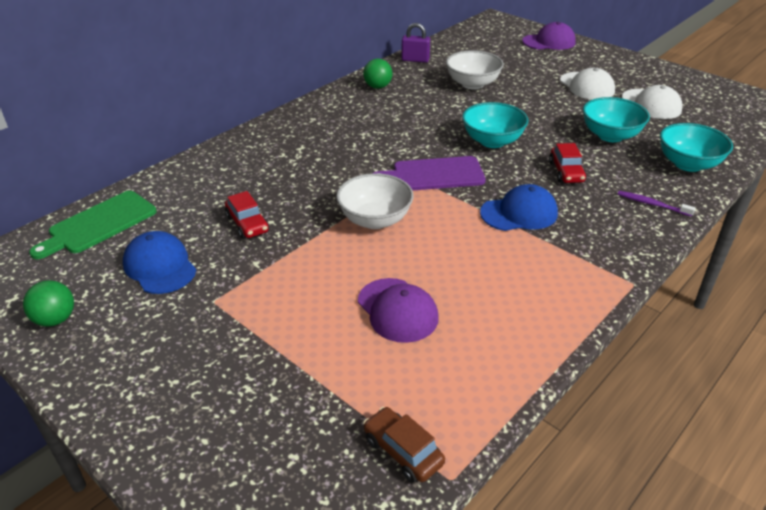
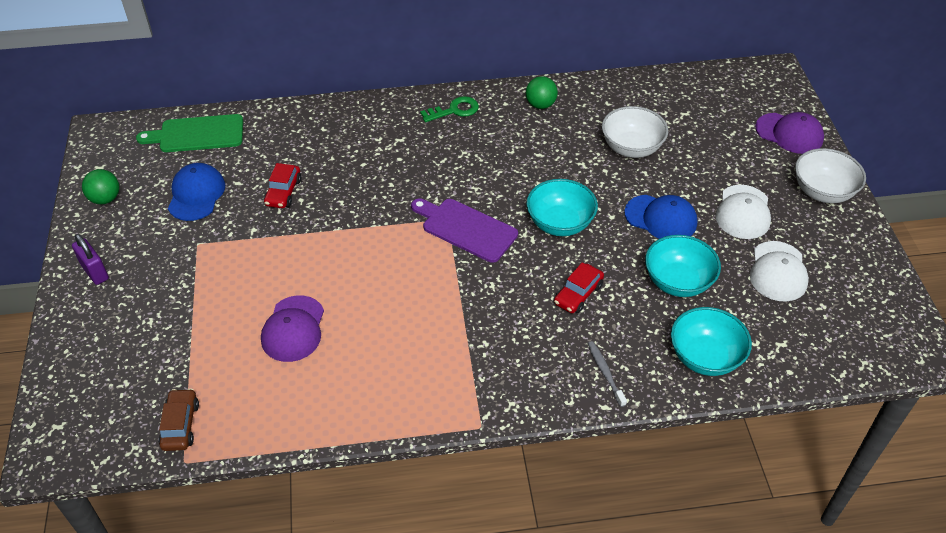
camera: 40 degrees right, 10 degrees up
white bowl [336,173,414,229] -> white bowl moved to [795,148,866,203]
purple padlock [401,23,430,63] -> purple padlock moved to [72,234,109,285]
blue cap [480,184,558,231] -> blue cap moved to [625,195,698,239]
purple toothbrush [617,191,696,217] -> grey toothbrush [587,341,627,407]
none -> green key [420,96,479,122]

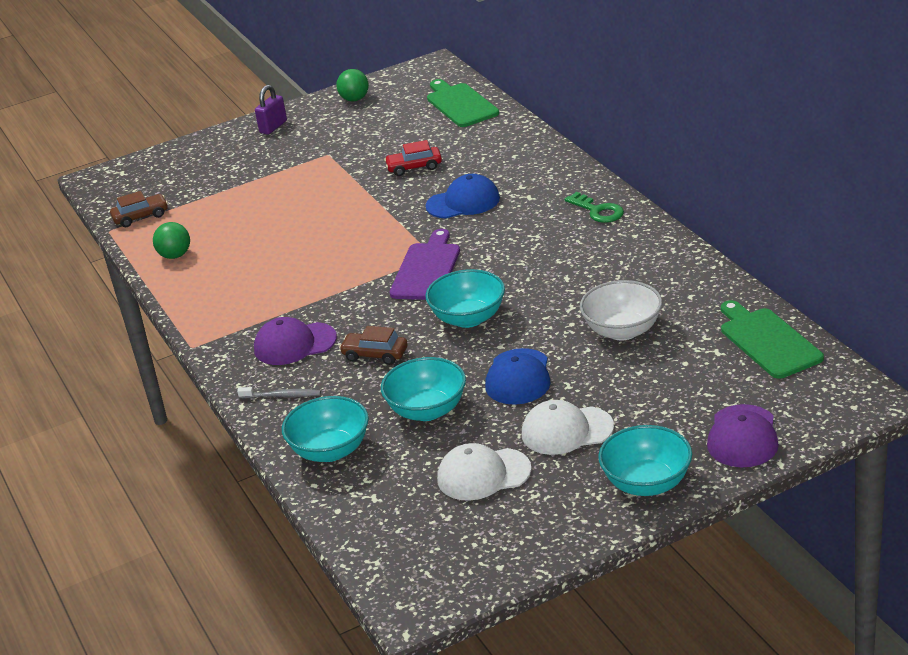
camera: 75 degrees right, 15 degrees down
blue cap [168,163,225,221] -> blue cap moved to [425,174,500,218]
purple cap [261,295,324,362] -> purple cap moved to [254,317,337,365]
green ball [526,76,558,109] -> green ball moved to [153,222,190,259]
red car [554,262,604,313] -> brown car [339,326,408,365]
grey toothbrush [587,341,627,407] -> grey toothbrush turned 45 degrees clockwise [237,387,321,398]
white bowl [795,148,866,203] -> turquoise bowl [598,425,692,496]
none -> green cutting board [721,300,824,379]

